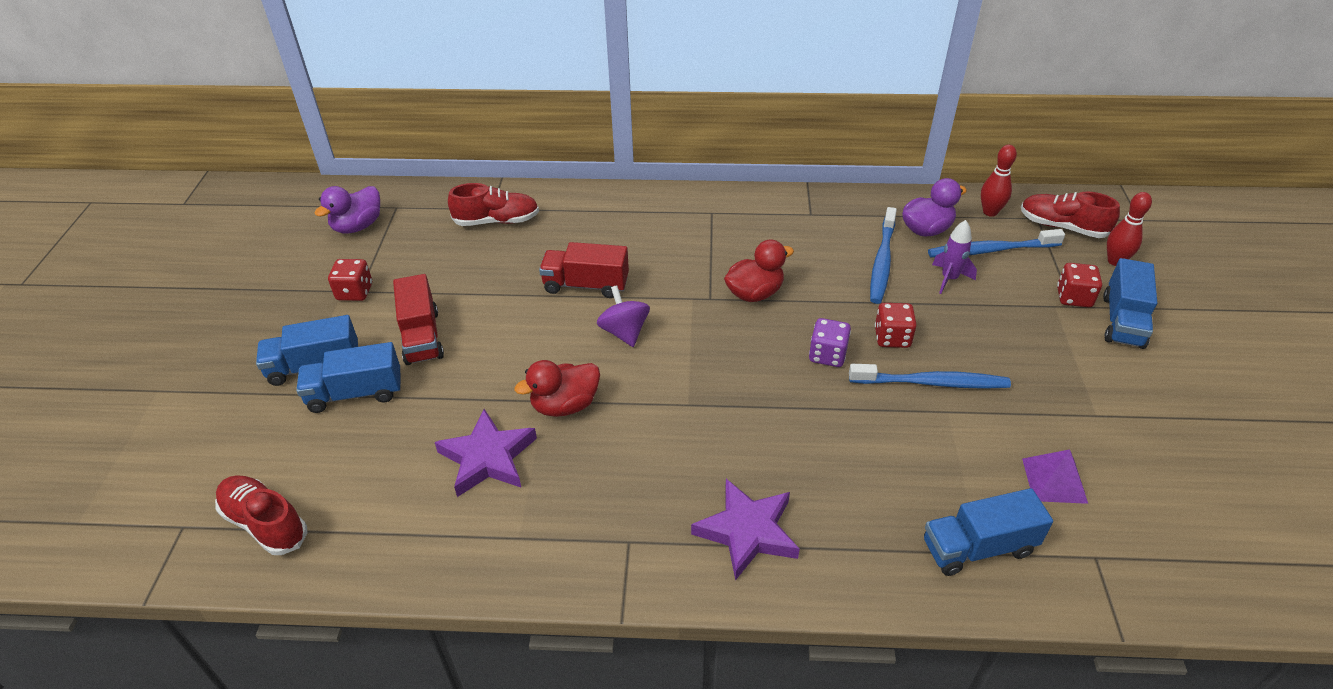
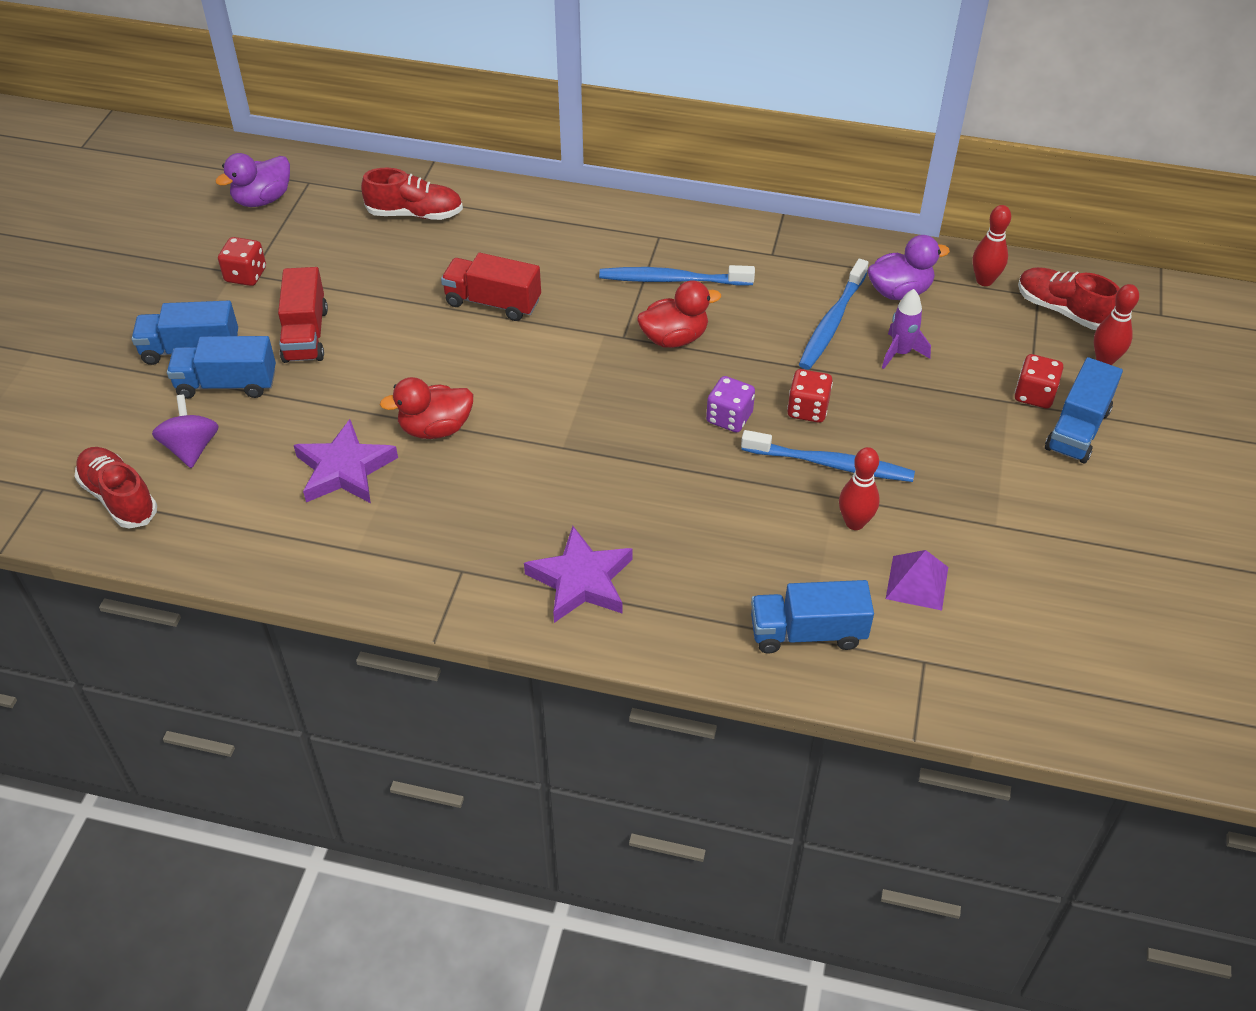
camera: 10 degrees right, 5 degrees up
purple spinning top [597,285,650,347] -> purple spinning top moved to [152,395,219,468]
blue toothbrush [928,229,1065,258] -> blue toothbrush moved to [599,265,755,286]
none -> red bowling pin [839,447,880,530]

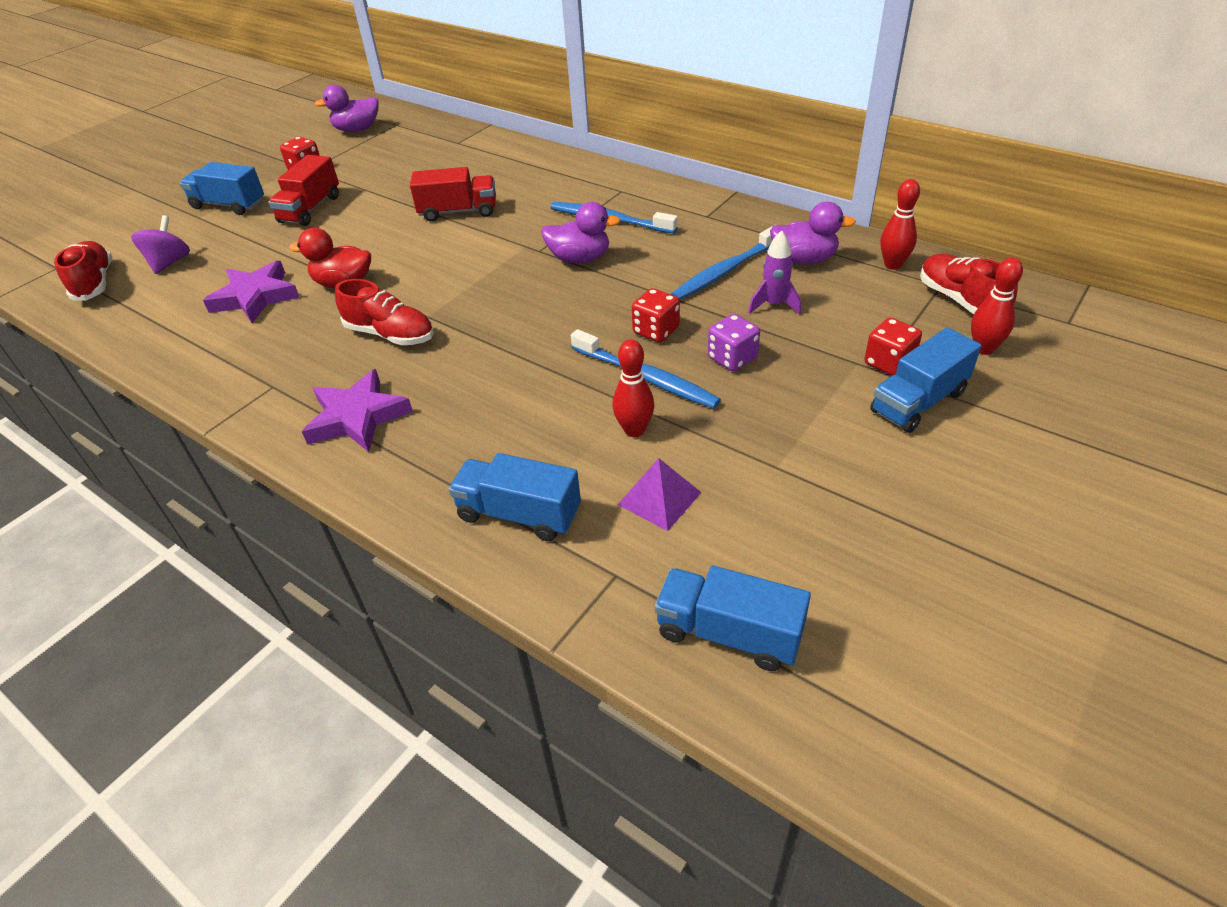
camera: 25 degrees right, 5 degrees down
blue truck [167,336,276,399] -> blue truck moved to [655,565,811,671]
red shoe [361,168,463,220] -> red shoe moved to [335,279,434,345]
red truck [441,253,541,321] -> red truck turned 135 degrees clockwise [410,167,496,222]
red duck [637,280,721,348] -> purple duck [541,202,621,263]
purple dice [706,376,755,432] -> purple dice moved to [708,314,760,371]

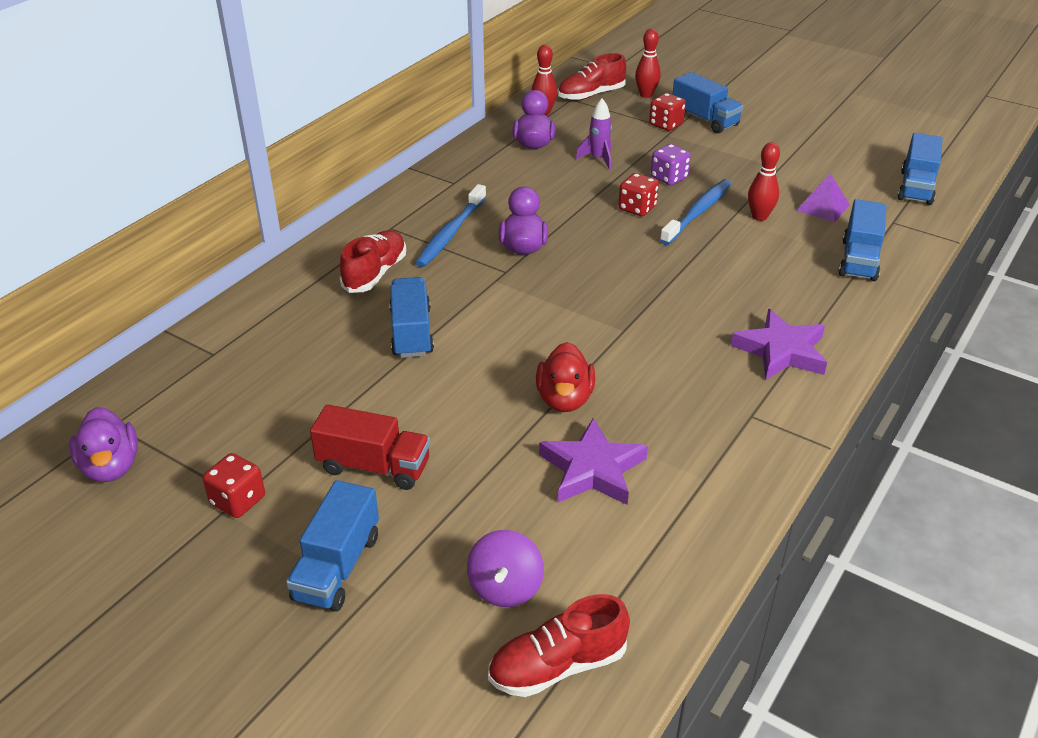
camera: 95 degrees left, 5 degrees down
purple spinning top [131,215,190,274] -> purple spinning top turned 90 degrees counterclockwise [467,530,544,607]
red shoe [335,279,434,345] -> red shoe moved to [340,230,406,293]
red truck [410,167,496,222] -> blue truck [389,277,434,358]
blue toothbrush [671,226,773,300] -> none

